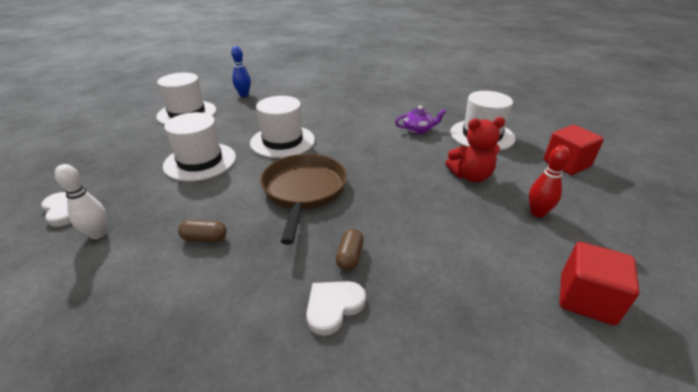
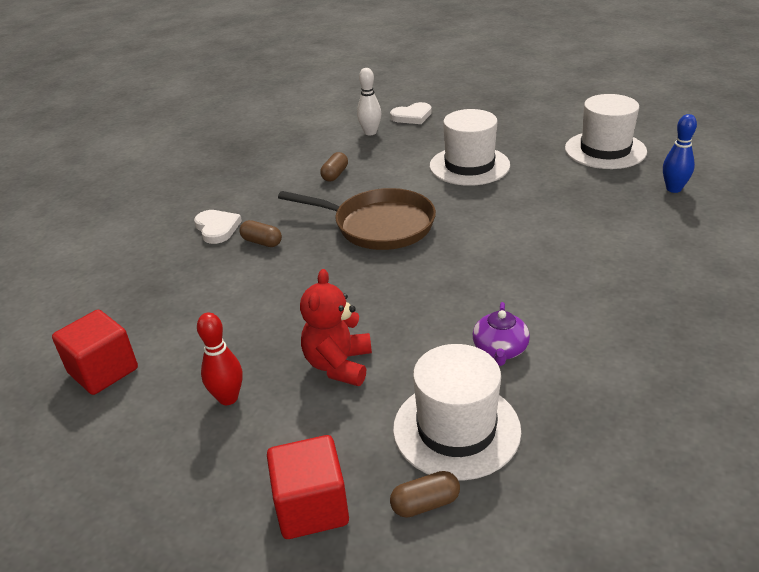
camera: 110 degrees right, 0 degrees up
white hat [250,96,315,158] -> none
none -> brown capsule [390,471,460,518]

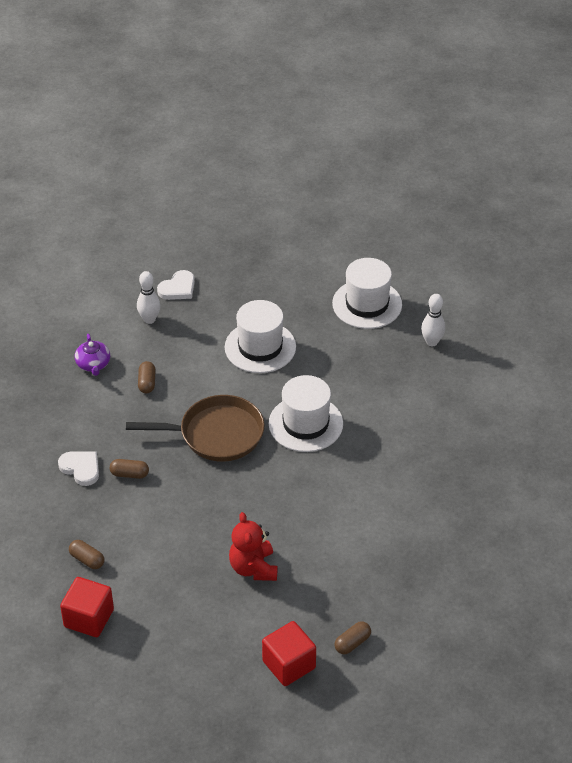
camera: 25 degrees left, 10 degrees up
red bowling pin [197,313,243,405] -> none
white hat [393,344,521,480] -> white hat moved to [269,375,343,452]
purple teapot [473,302,530,366] -> purple teapot moved to [75,334,110,376]
blue bowling pin [663,114,697,193] -> white bowling pin [421,294,445,346]
none -> brown capsule [69,540,105,569]

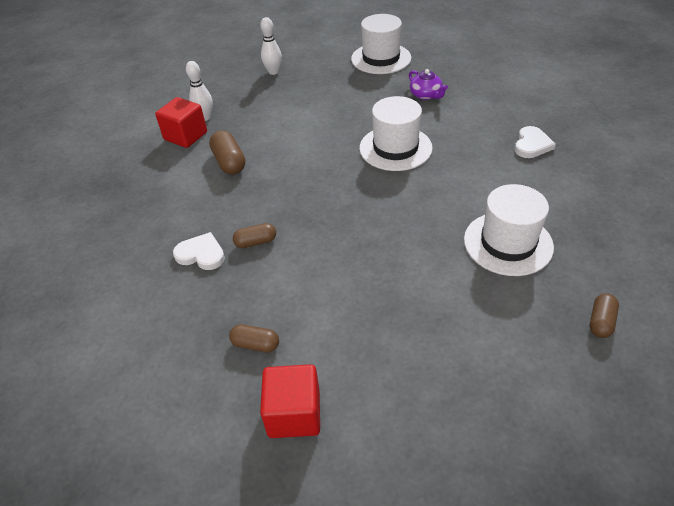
camera: 20 degrees left, 0 degrees up
purple teapot [75,334,110,376] -> purple teapot moved to [409,69,448,100]
brown pan [126,395,265,462] -> none
brown capsule [138,361,156,393] -> brown capsule [209,130,245,175], size x1.54
white heart [157,270,195,300] -> white heart moved to [514,126,556,158]
white hat [225,300,296,373] -> white hat moved to [464,184,554,276]
red teddy bear [229,512,278,581] -> none
red cube [262,621,316,686] -> red cube moved to [155,97,207,148]
white bowling pin [421,294,445,346] -> white bowling pin moved to [261,17,282,75]

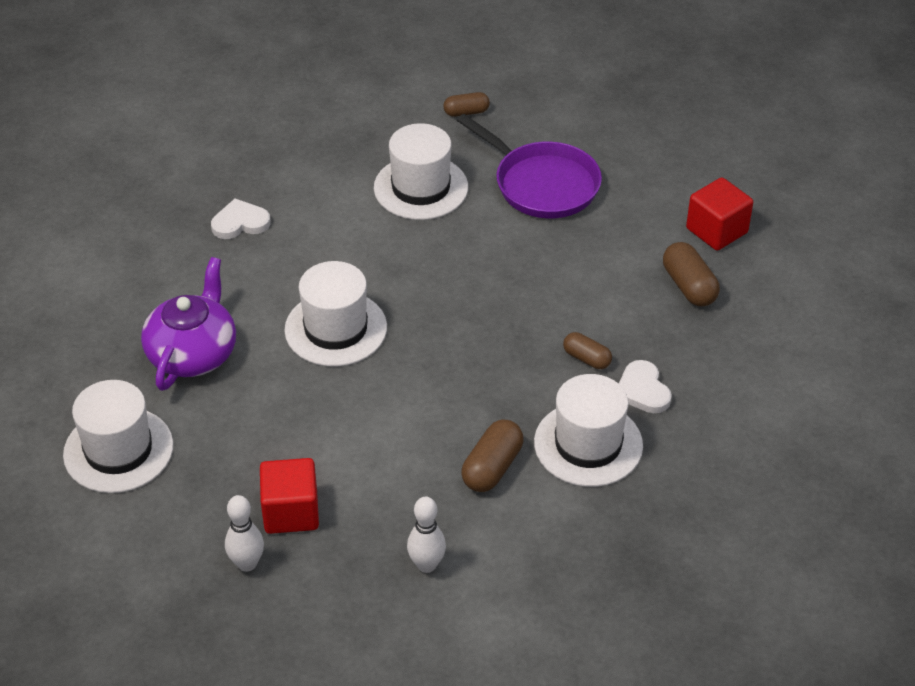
camera: 130 degrees left, 0 degrees up
red cube [155,97,207,148] -> red cube moved to [260,458,319,534]
brown capsule [229,324,279,352] -> brown capsule [663,242,720,306], size x1.54
purple teapot [409,69,448,100] -> purple teapot [141,257,236,391], size x1.82
none -> purple pan [457,114,602,219]
none -> white hat [534,374,643,487]

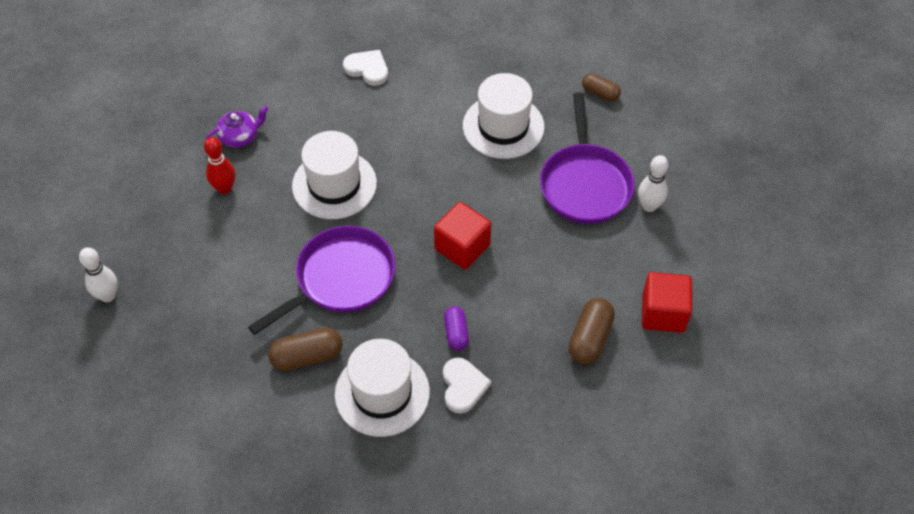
camera: 45 degrees right, 10 degrees up
white hat [63,380,173,493] -> none
purple teapot [141,257,236,391] -> purple teapot [206,105,269,147], size x0.55
red cube [260,458,319,534] -> red cube moved to [434,202,491,269]
white bowling pin [407,496,446,573] -> white bowling pin moved to [638,155,668,212]
brown capsule [563,332,612,369] -> purple capsule [444,306,469,350]
white heart [619,360,672,413] -> white heart turned 150 degrees clockwise [443,358,491,414]
none -> red bowling pin [204,137,235,194]
none -> purple pan [248,225,396,335]

